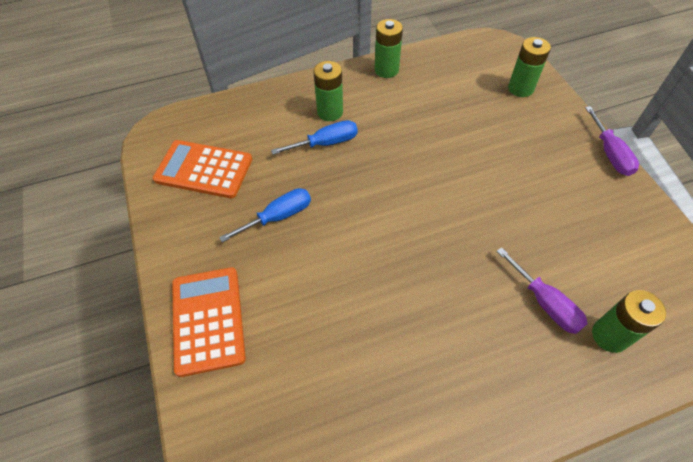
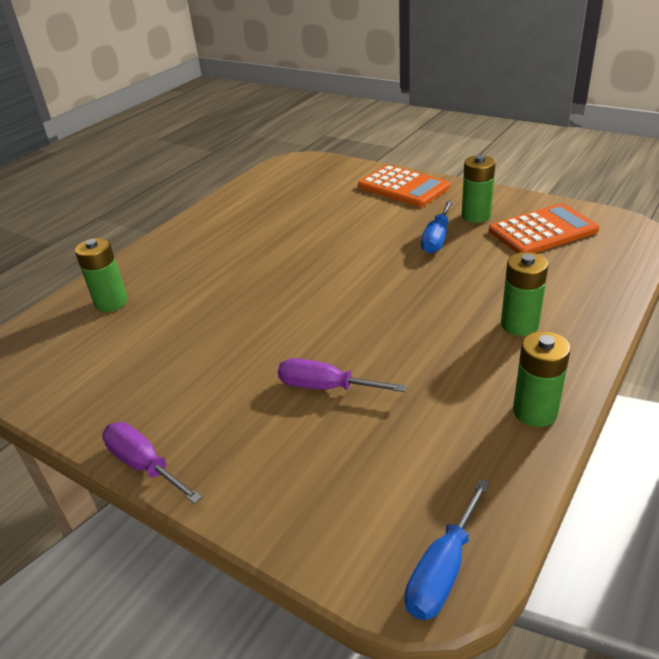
camera: 145 degrees right, 20 degrees down
blue screwdriver [271,120,358,155] -> blue screwdriver moved to [405,479,490,620]
purple screwdriver [497,247,588,334] -> purple screwdriver moved to [278,358,406,392]
green battery [508,37,551,97] -> green battery moved to [462,155,495,223]

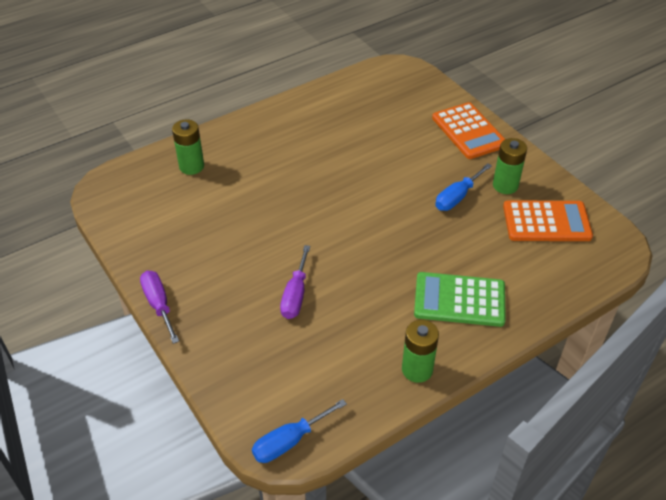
camera: 20 degrees right, 10 degrees up
purple screwdriver [278,358,406,392] -> purple screwdriver turned 120 degrees counterclockwise [280,245,310,319]
green battery [501,252,548,336] -> green calculator [414,272,506,327]

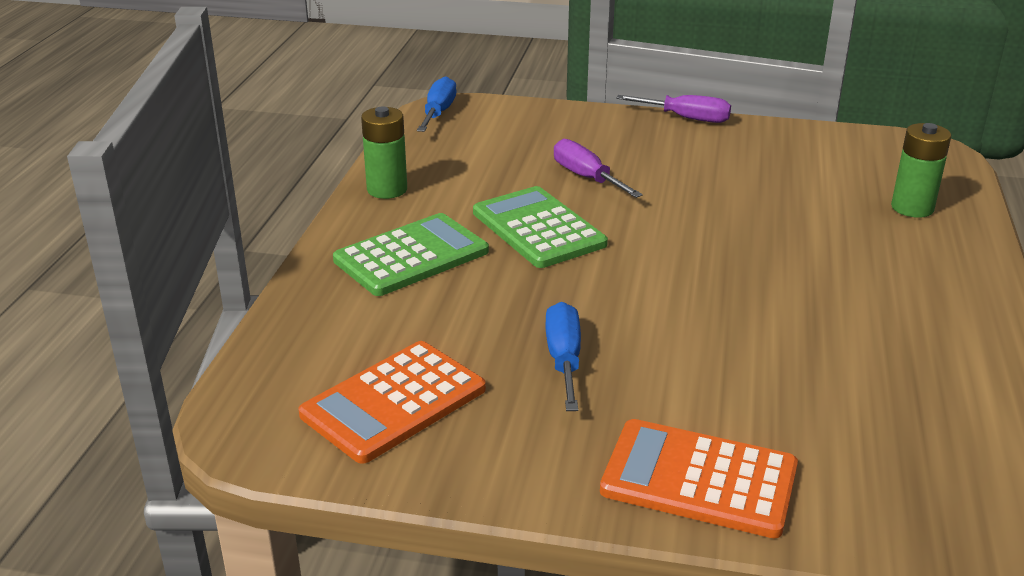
camera: 135 degrees right, 15 degrees down
green battery [493,138,527,194] -> none
none -> green calculator [473,186,608,268]

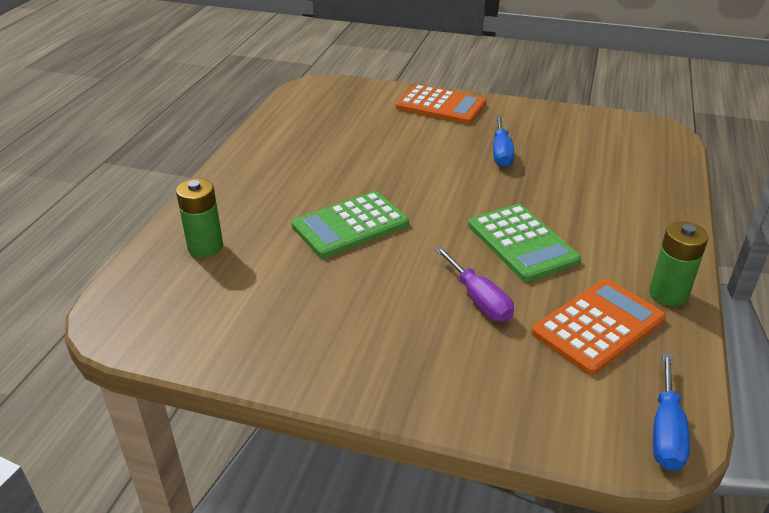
camera: 175 degrees left, 5 degrees up
orange calculator [299,341,486,464] -> orange calculator moved to [531,279,666,375]
green calculator [333,213,489,296] -> green calculator moved to [292,191,409,258]
purple screwdriver [616,95,731,123] -> none

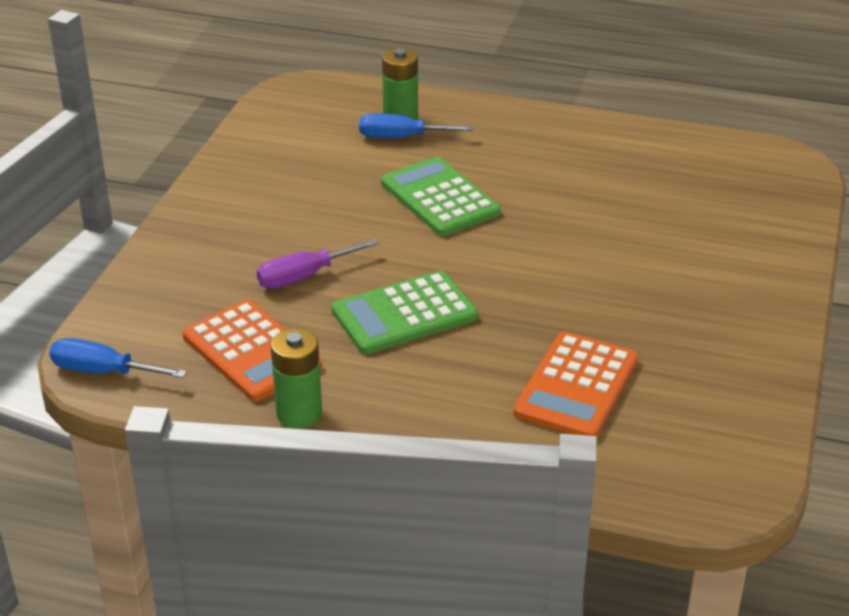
camera: 90 degrees right, 0 degrees up
orange calculator [396,84,486,124] -> orange calculator moved to [513,332,638,438]
blue screwdriver [493,116,514,167] -> blue screwdriver moved to [359,114,474,138]

